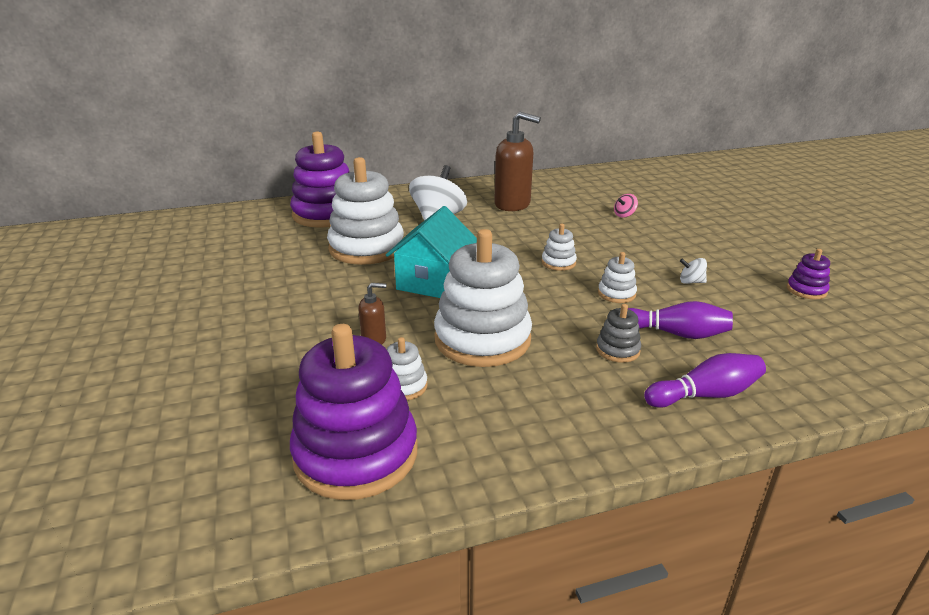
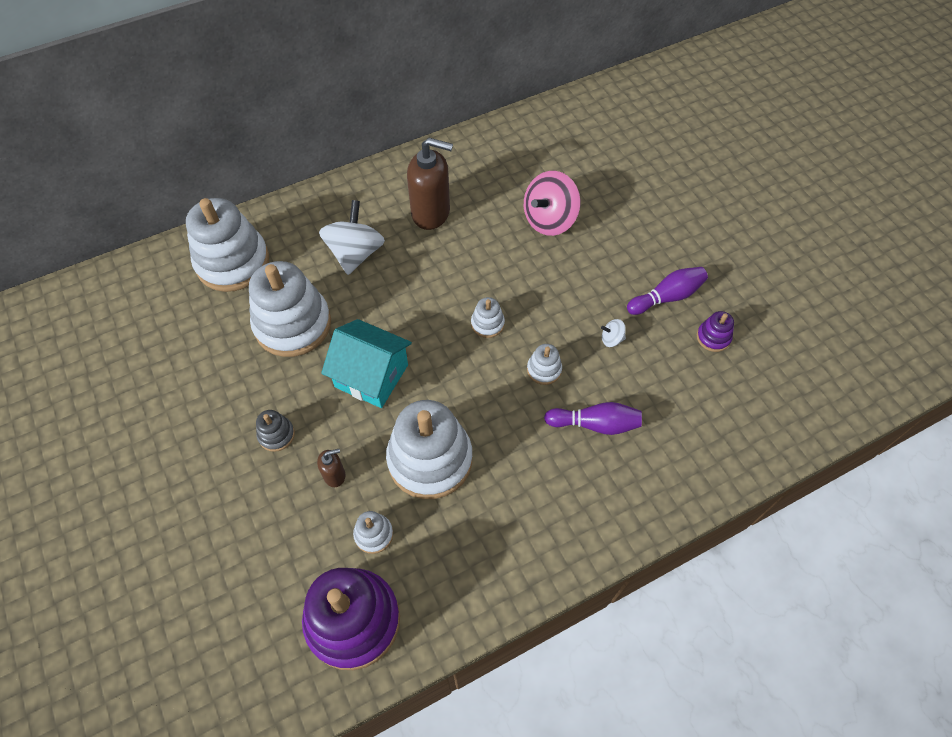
camera: 10 degrees left, 30 degrees up
purple stacking toy [290,131,349,228] -> white stacking toy [186,198,269,292]
turquoise house [386,206,477,298] -> turquoise house turned 75 degrees counterclockwise [321,319,412,408]
grey stacking toy [596,304,641,363] -> grey stacking toy moved to [256,410,295,452]
pink spinning top [614,194,638,218] -> pink spinning top [524,171,581,236], size x2.30
purple bowling pin [644,353,766,408] -> purple bowling pin moved to [627,267,708,315]

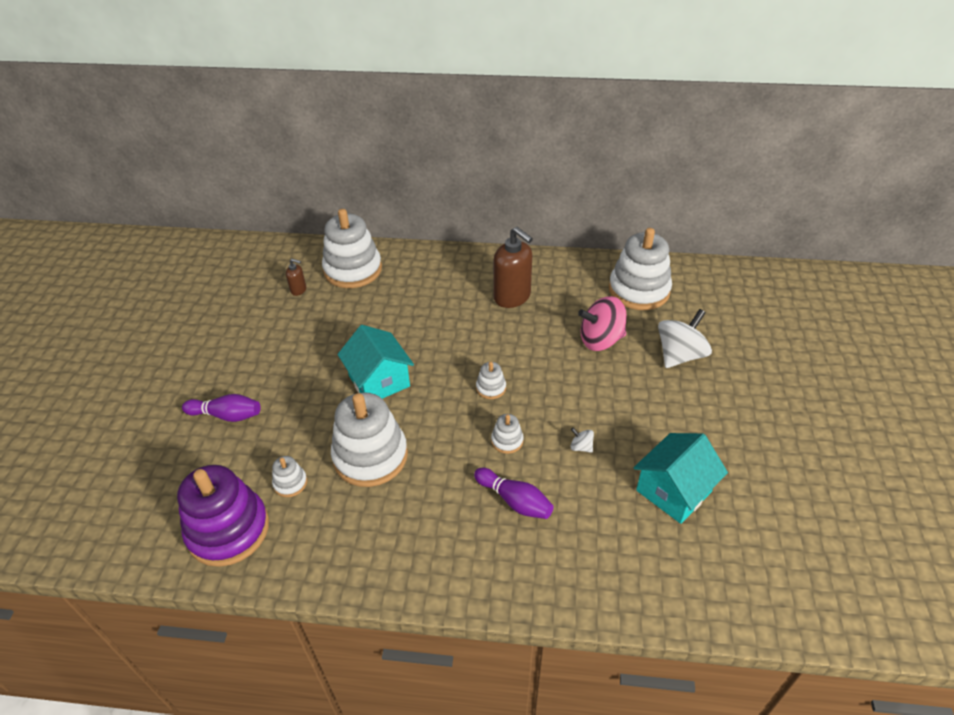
camera: 35 degrees right, 15 degrees down
white stacking toy [249,261,331,357] -> white stacking toy moved to [609,228,672,310]
grey stacking toy [256,410,295,452] -> none
brown soap dispenser [317,449,345,487] -> brown soap dispenser moved to [286,259,306,296]
white spinning top [319,200,385,275] -> white spinning top moved to [658,309,712,368]
purple bowling pin [627,267,708,315] -> purple bowling pin moved to [182,394,261,422]
purple stacking toy [697,311,734,352] -> turquoise house [634,433,728,524]

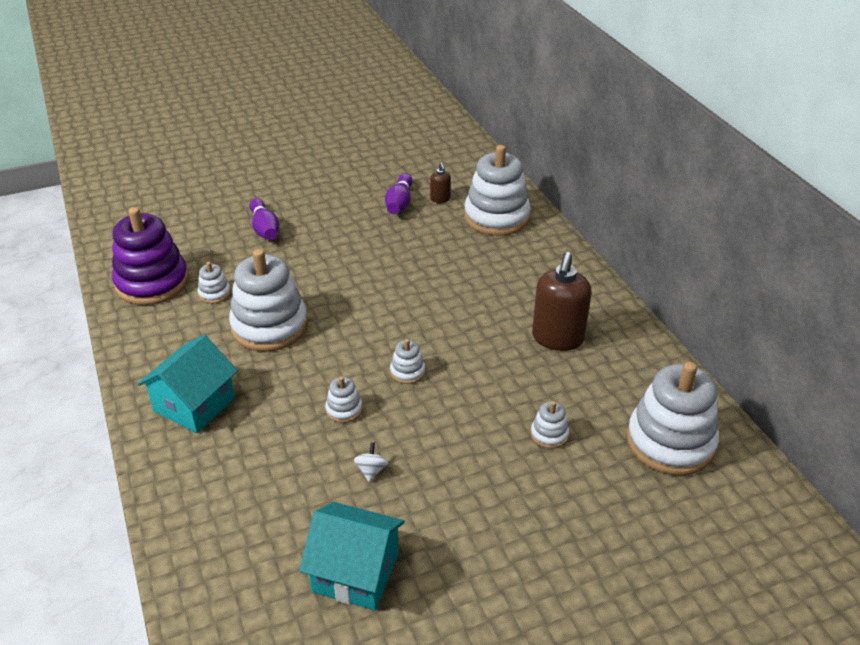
camera: 60 degrees right, 5 degrees down
turquoise house [338,325,414,399] -> turquoise house moved to [138,335,238,433]
purple bowling pin [474,468,554,519] -> purple bowling pin moved to [385,173,413,214]
pink spinning top [578,296,627,351] -> white stacking toy [531,401,569,449]
white spinning top [658,309,712,368] -> none

